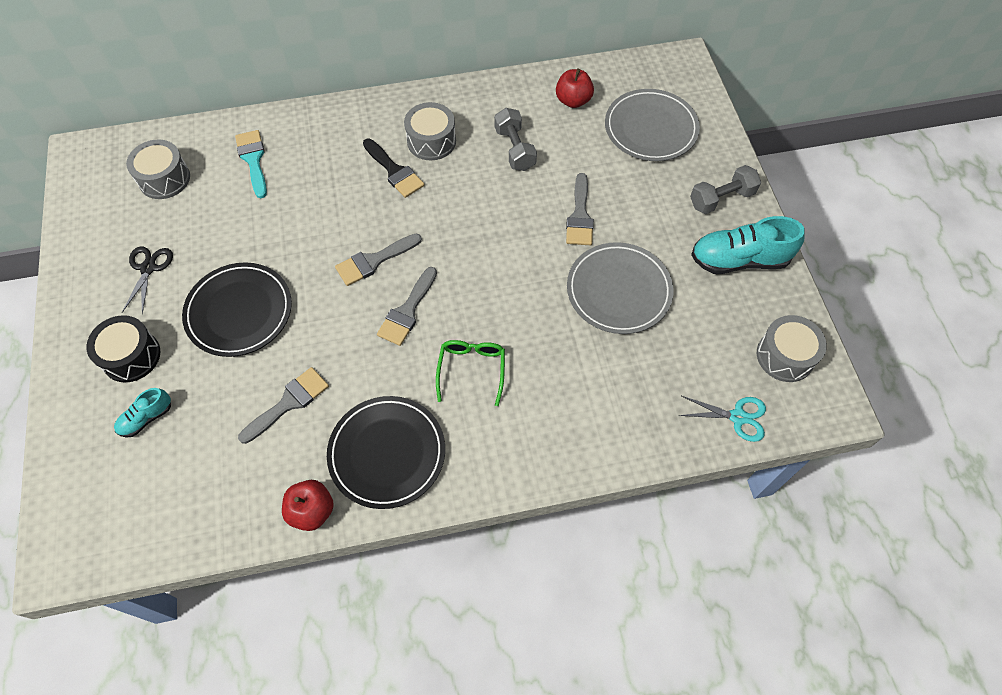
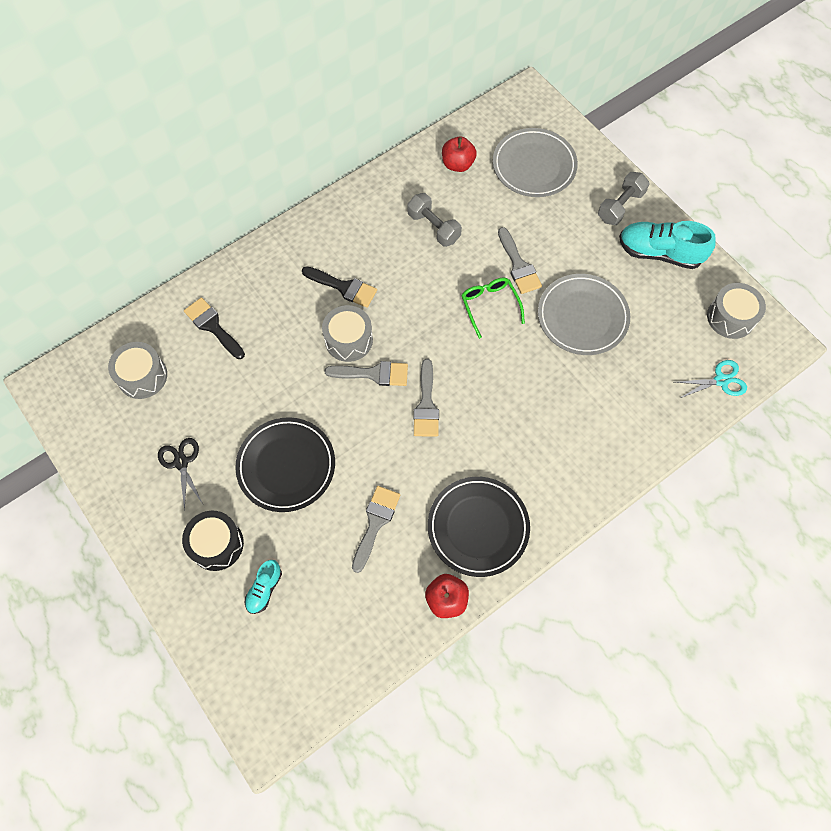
camera: 25 degrees left, 5 degrees up
turquoise brush [235,130,267,198] -> black brush [184,297,245,359]
grey brush [335,233,422,286] -> grey brush turned 120 degrees counterclockwise [325,361,408,386]
grey drum [404,102,456,160] -> grey drum moved to [322,305,373,362]
green glasses [436,340,505,406] -> green glasses moved to [461,277,525,339]
turquoise shoe [691,216,805,274] -> turquoise shoe turned 45 degrees clockwise [619,221,716,269]

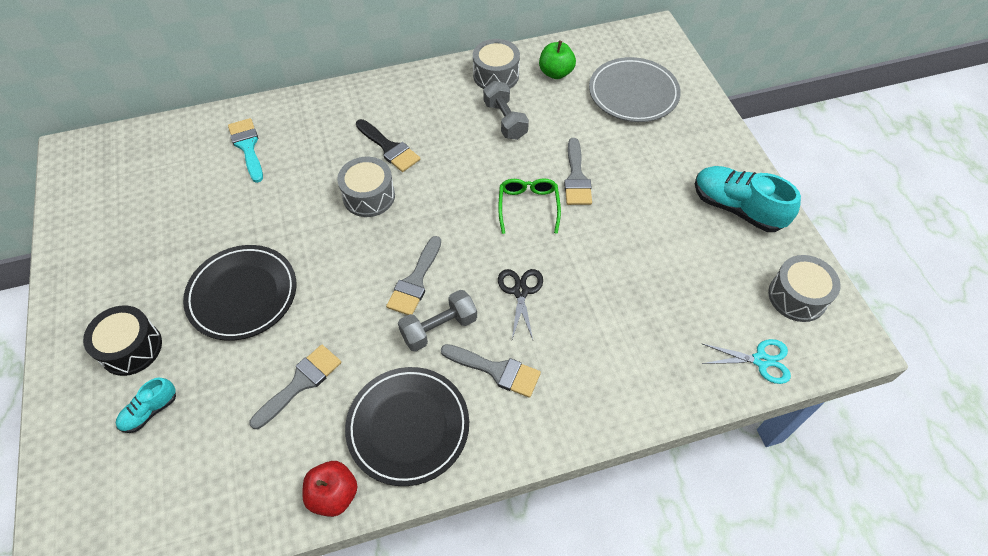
camera: 20 degrees right, 10 degrees down
grey drum [108,342,167,399] -> grey drum moved to [473,39,520,89]
black scissors [158,438,203,511] -> black scissors moved to [498,269,543,340]
black brush [184,297,245,359] -> turquoise brush [228,118,263,183]
grey brush [325,361,408,386] -> grey brush moved to [441,344,541,398]
red apple [442,136,477,172] -> green apple [539,41,576,79]
grey plate [538,274,630,355] -> none
grey dumbbell [598,172,650,225] -> grey dumbbell moved to [398,290,477,352]

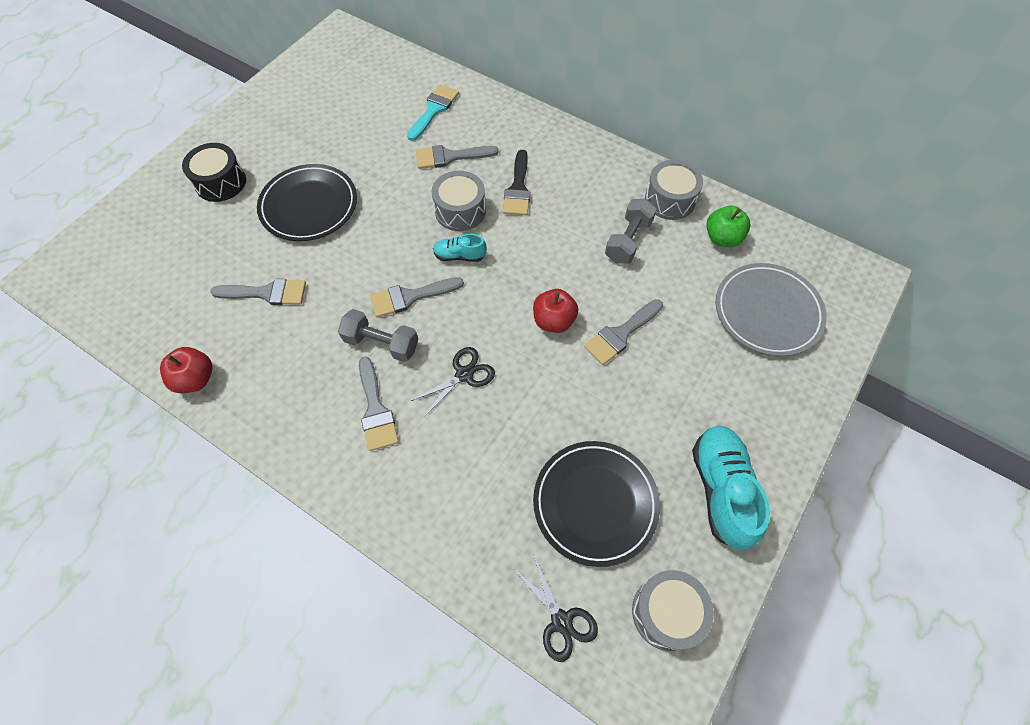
camera: 50 degrees right, 5 degrees up
turquoise shoe [116,378,176,433] -> turquoise shoe moved to [433,234,487,262]
black plate [345,367,469,486] -> black plate moved to [533,441,660,567]
green glasses [498,178,561,234] -> red apple [533,289,578,333]
turquoise scissors [701,339,791,384] -> black scissors [514,554,598,662]
none -> grey brush [416,145,499,169]

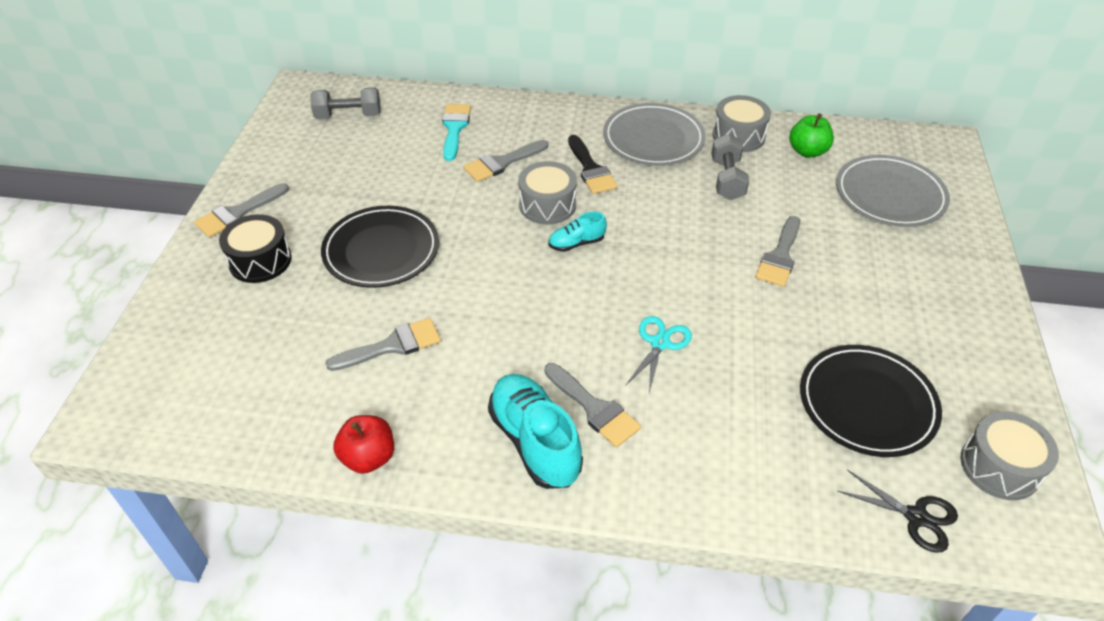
camera: 25 degrees left, 15 degrees down
grey dumbbell [338,309,418,362] -> grey dumbbell moved to [311,88,381,119]
grey brush [370,277,464,317] -> grey brush moved to [194,183,289,238]
black scissors [411,347,495,417] -> turquoise scissors [625,316,692,393]
red apple [533,289,578,333] -> none
turquoise shoe [692,426,770,550] -> turquoise shoe moved to [488,374,583,489]
none -> grey plate [603,103,706,166]

